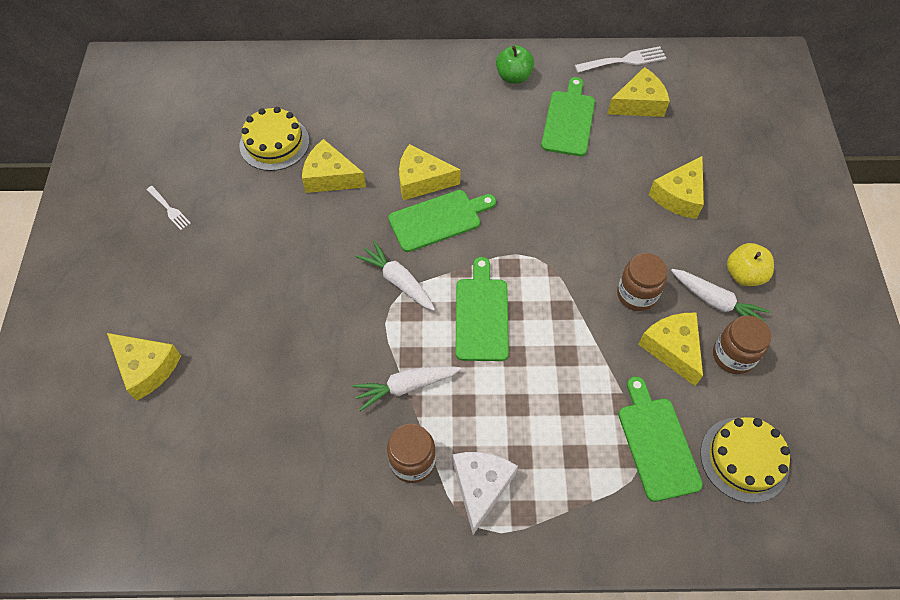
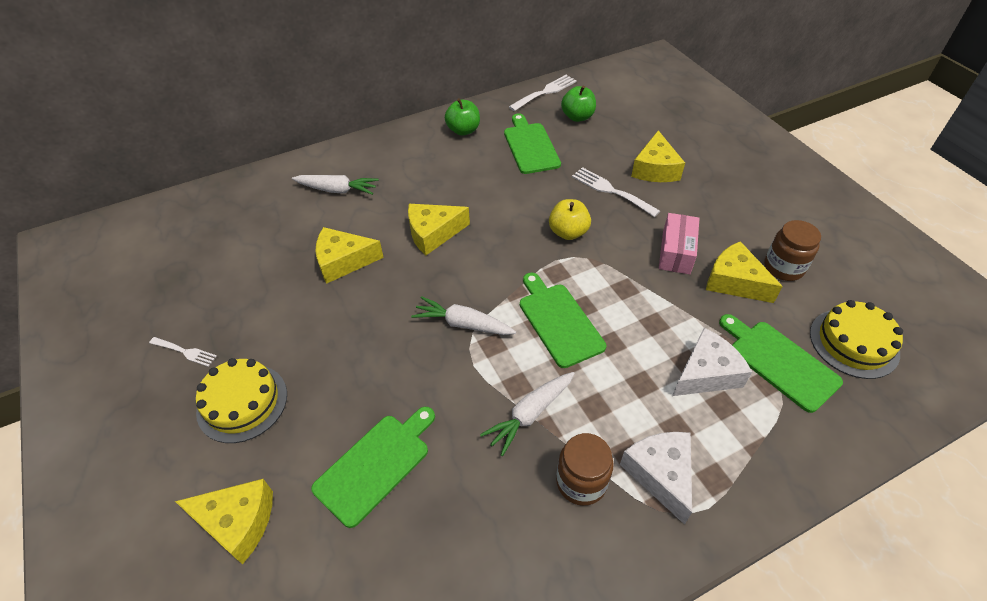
camera: 25 degrees left, 10 degrees down
yellow cake [240,107,309,171] -> yellow cake moved to [196,358,287,443]
green cutting board [388,190,496,252] -> green cutting board moved to [311,407,435,528]
yellow cheese [607,67,670,117] -> green apple [561,86,596,122]
brown jar [617,253,667,311] -> pink box [659,213,699,274]
white carrot [671,269,770,322] -> white carrot moved to [292,175,378,195]
yellow apple [727,243,774,286] -> yellow apple moved to [549,199,591,240]
none -> white fork [572,167,660,217]
none -> white cheese [672,328,752,396]

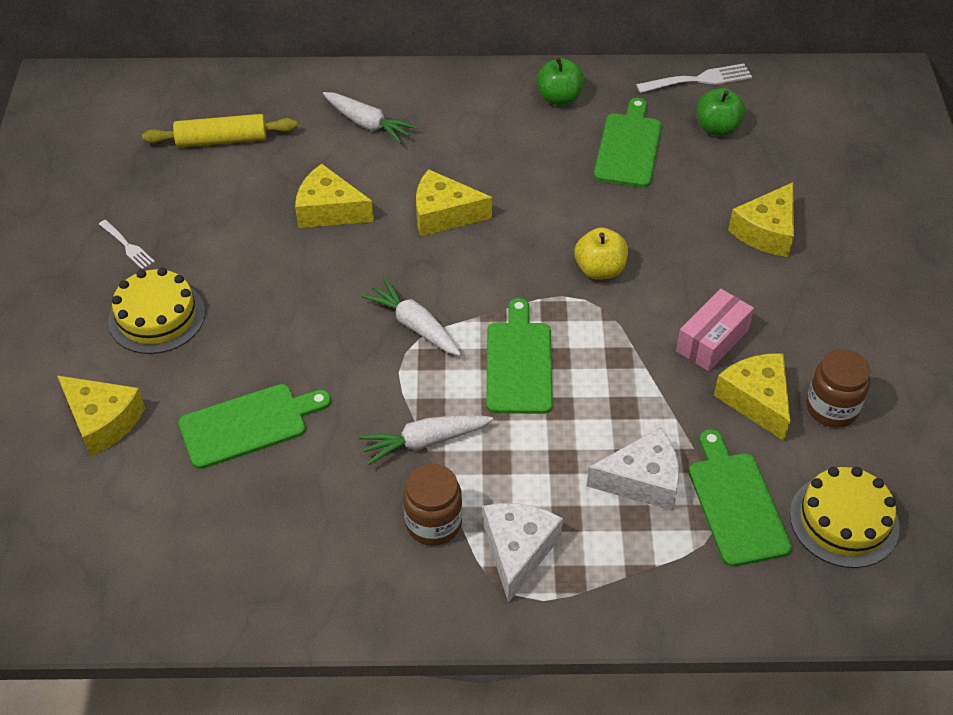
camera: 25 degrees right, 0 degrees up
white fork [572,167,660,217] -> none
none -> yellow rolling pin [142,114,297,148]

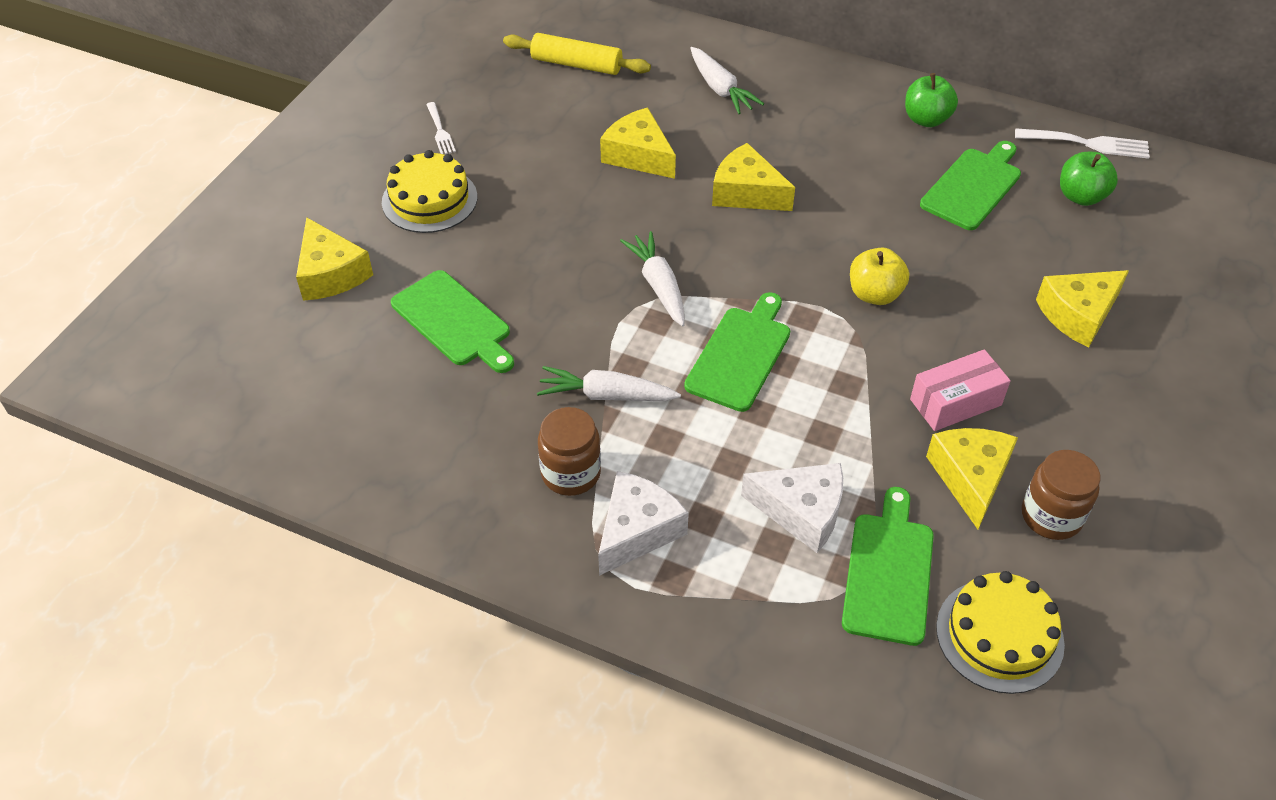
camera: 25 degrees right, 0 degrees up
green cutting board [178,384,331,469] -> green cutting board turned 45 degrees clockwise [391,270,514,373]

